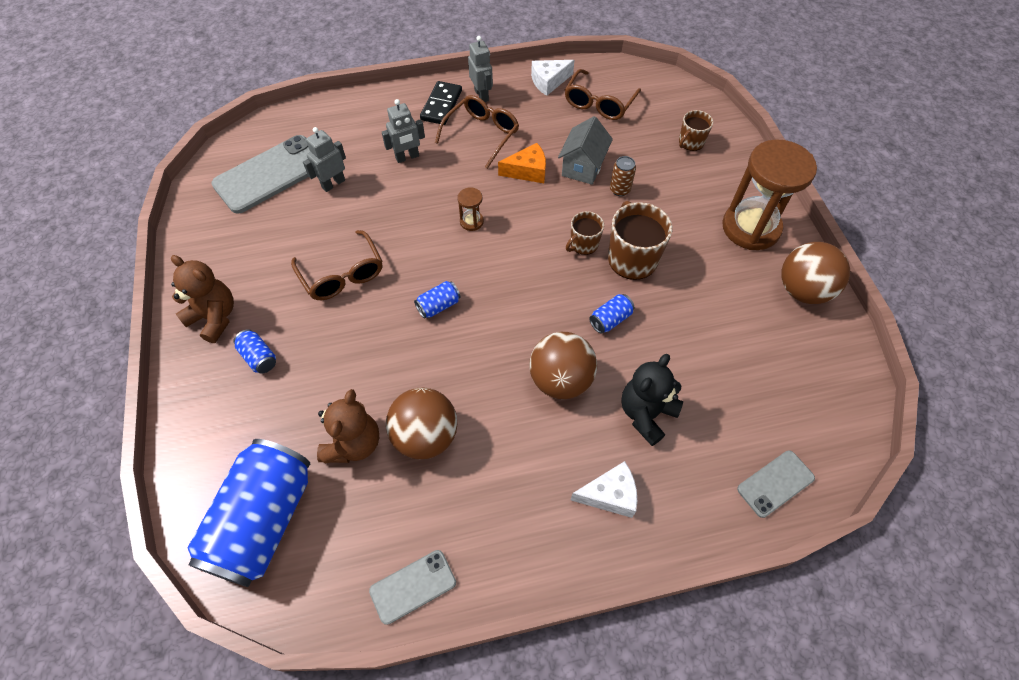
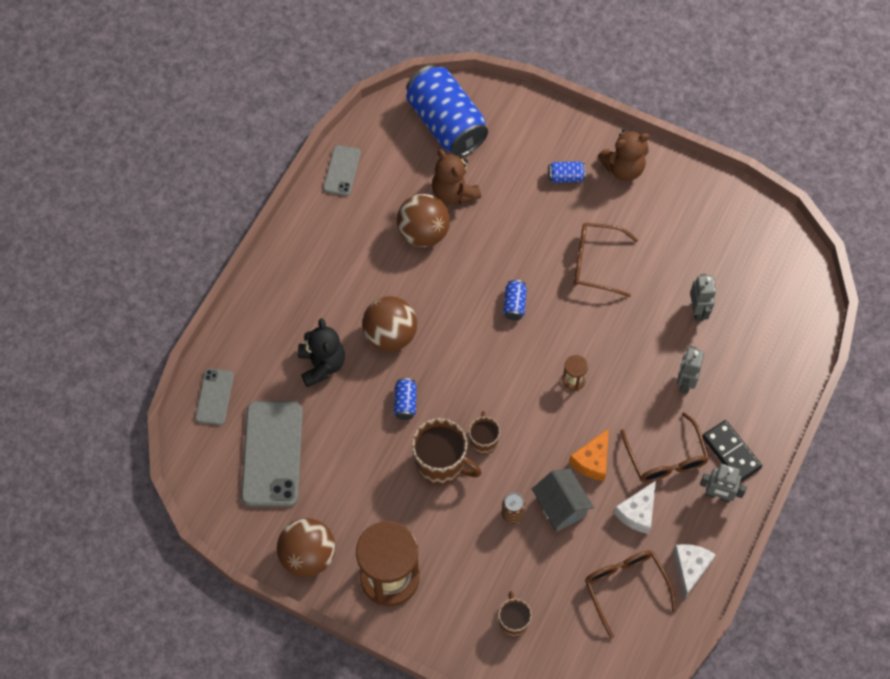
camera: 130 degrees right, 5 degrees up
grey phone [211,135,311,214] -> grey phone moved to [241,401,303,507]
white cheese [571,461,637,518] -> white cheese moved to [614,481,656,534]

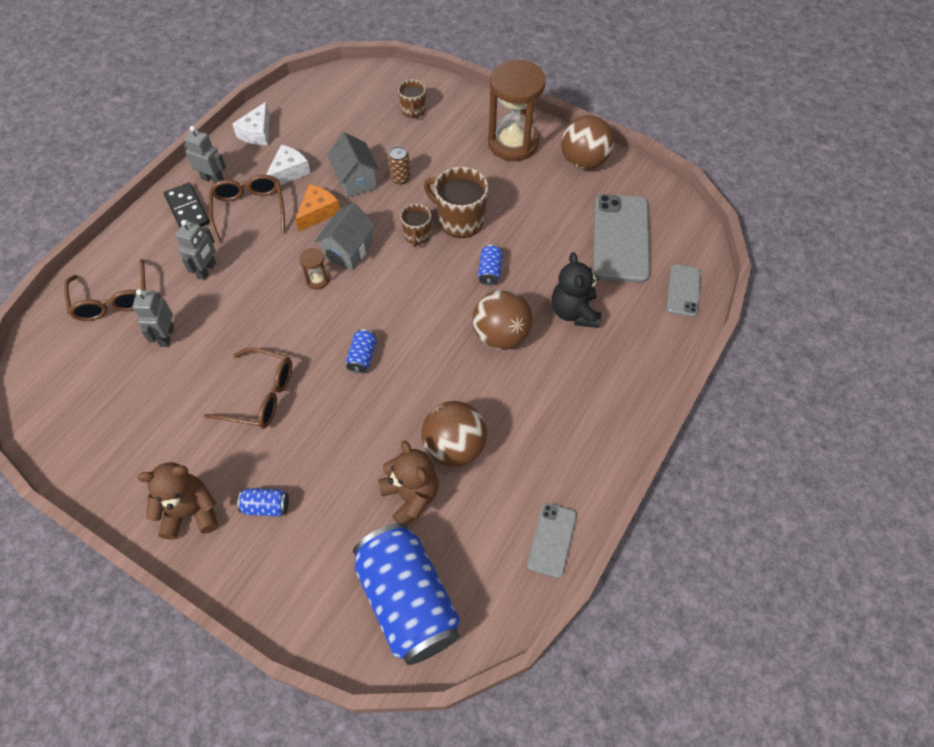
camera: 175 degrees left, 5 degrees down
brown glasses [585,550,676,639] -> brown glasses moved to [64,259,146,321]
none -> grey house [314,202,376,270]

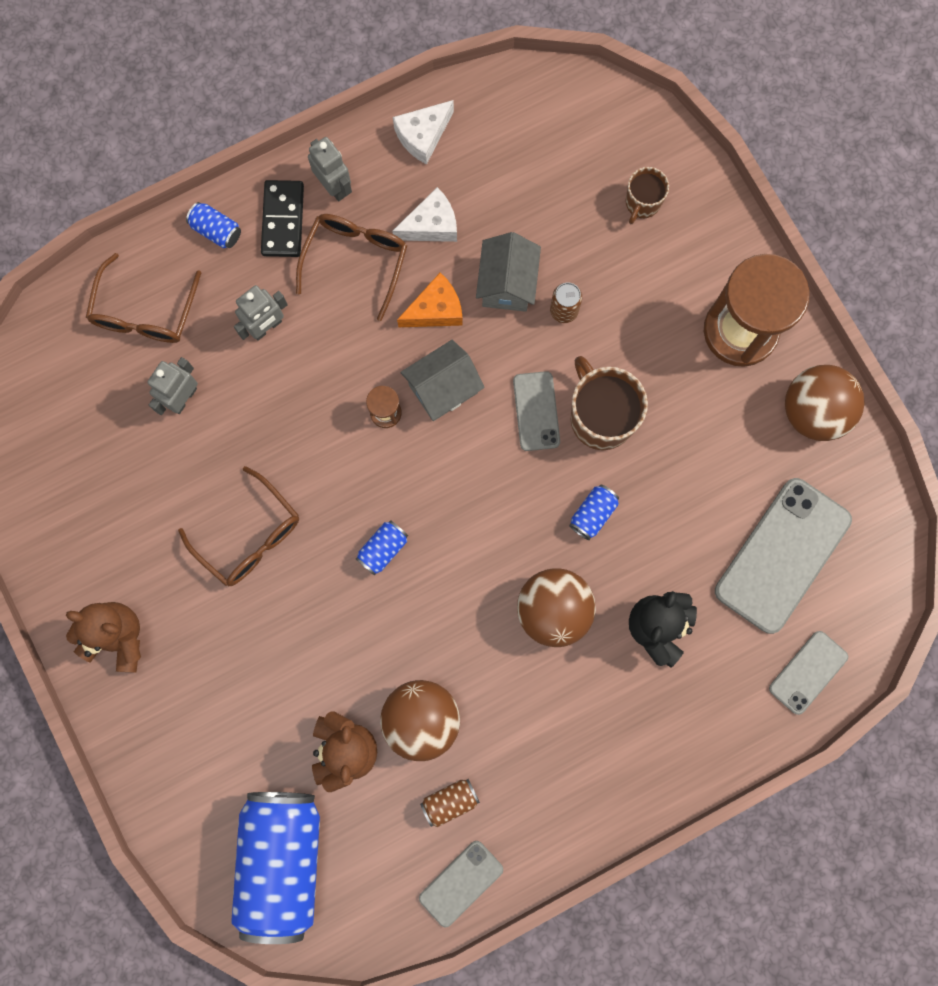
camera: 30 degrees right, 20 degrees up
blue can [237,488,289,516] -> blue can moved to [186,202,241,248]
brown mug [400,203,431,247] -> grey phone [513,371,560,451]
none -> brown can [420,779,480,827]

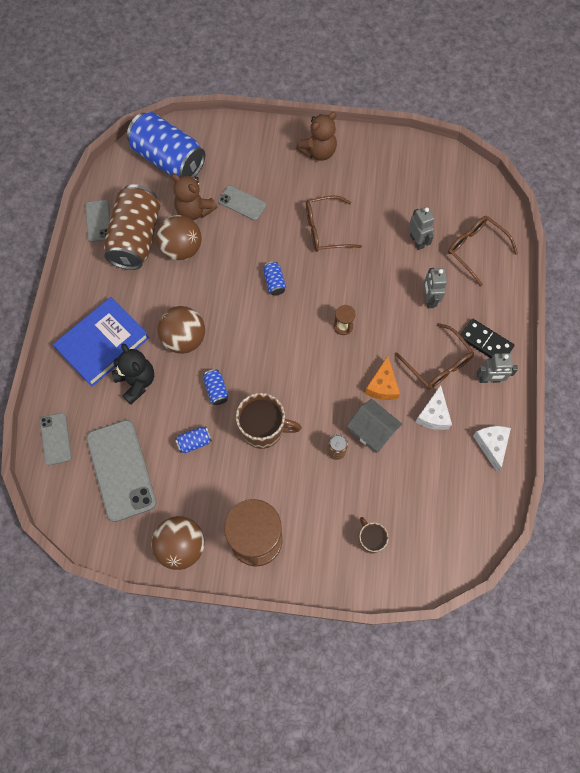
camera: 125 degrees right, 10 degrees down
blue can [186,202,241,248] -> blue can moved to [175,426,212,454]
grey house [401,340,485,421] -> none
brown can [420,779,480,827] -> brown can [104,184,161,270], size x2.50
grey phone [513,371,560,451] -> grey phone moved to [218,185,267,221]
none -> blue book [53,297,149,387]

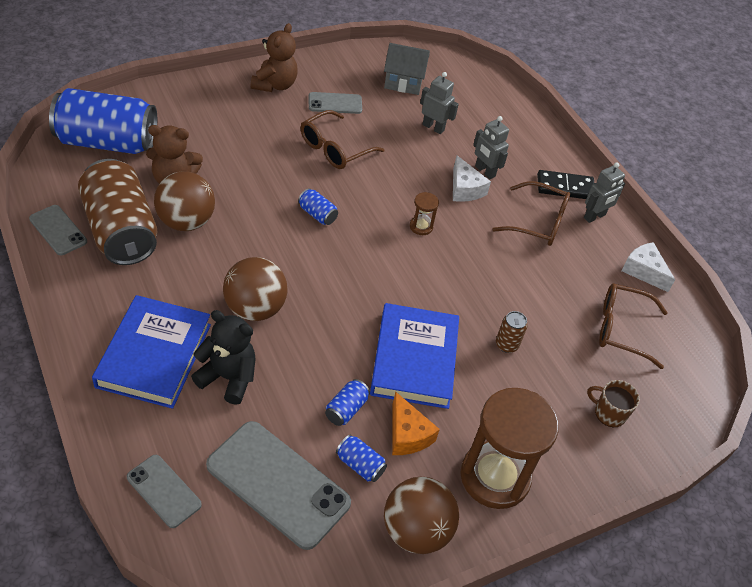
camera: 40 degrees left, 20 degrees down
blue can [203,369,229,405] -> blue can moved to [336,435,387,482]
grey phone [218,185,267,221] -> grey phone moved to [309,92,362,114]
brown mug [236,393,302,449] -> blue book [370,303,459,409]
grey house [347,399,403,453] -> grey house moved to [384,43,430,95]
orange cheese [365,356,400,400] -> orange cheese moved to [392,391,440,455]
white cheese [415,385,452,430] -> white cheese moved to [453,156,491,202]
brown glasses [448,216,518,286] -> brown glasses moved to [599,283,668,369]

